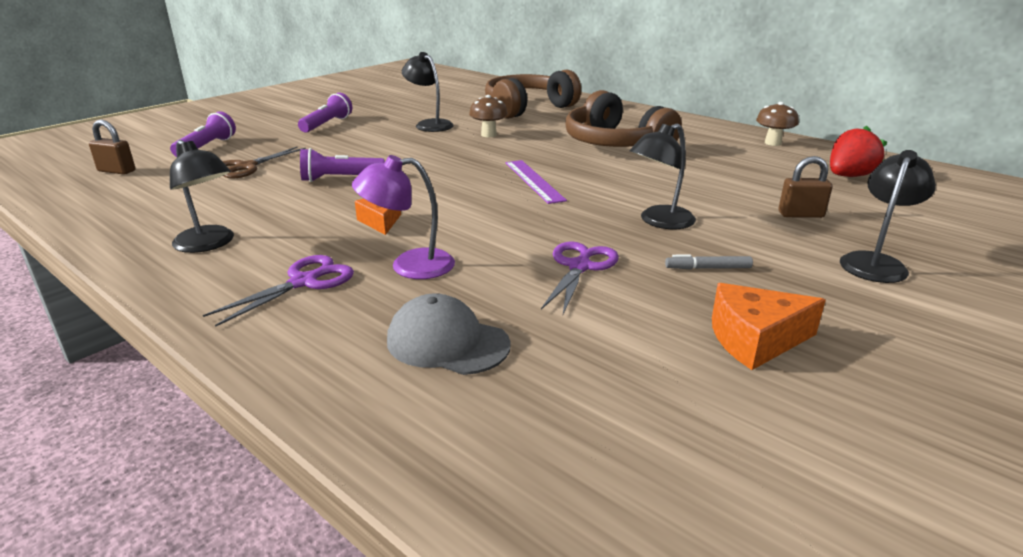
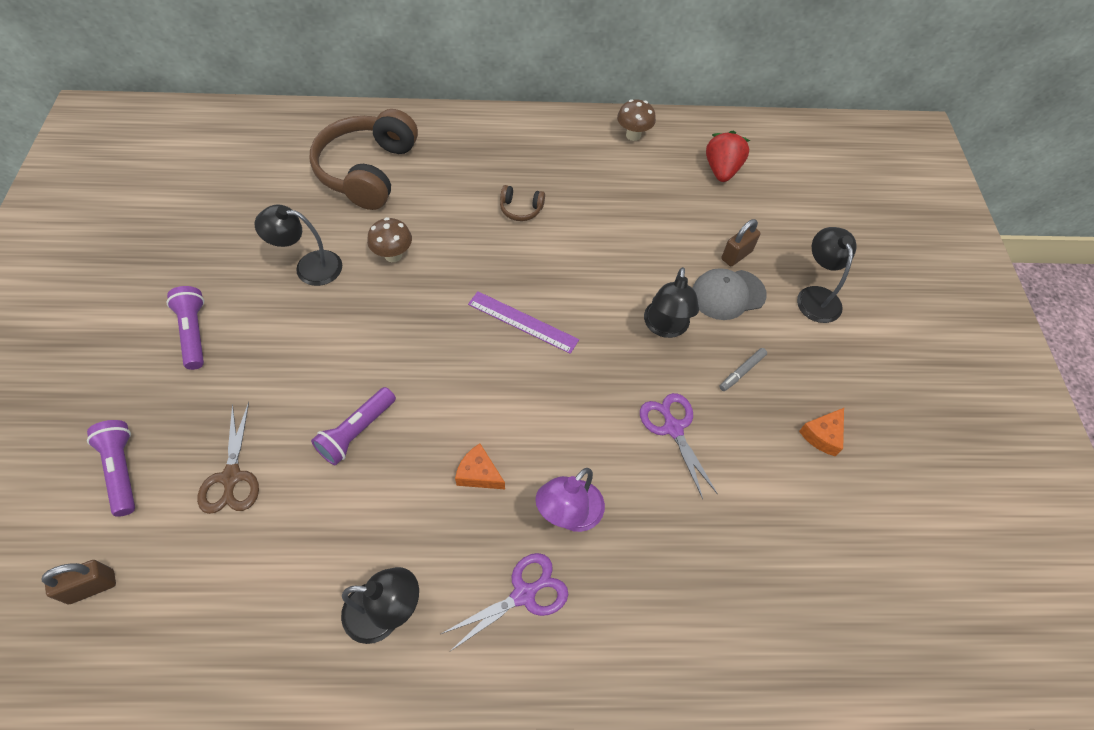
camera: 45 degrees left, 30 degrees up
purple scissors [203,255,354,327] -> purple scissors turned 60 degrees clockwise [441,553,568,651]
grey cap [387,293,511,375] -> grey cap moved to [693,268,767,320]
brown headphones [565,90,682,147] -> brown headphones [500,185,545,221], size x0.41
orange cheese [712,283,826,370] -> orange cheese [799,408,844,457], size x0.67

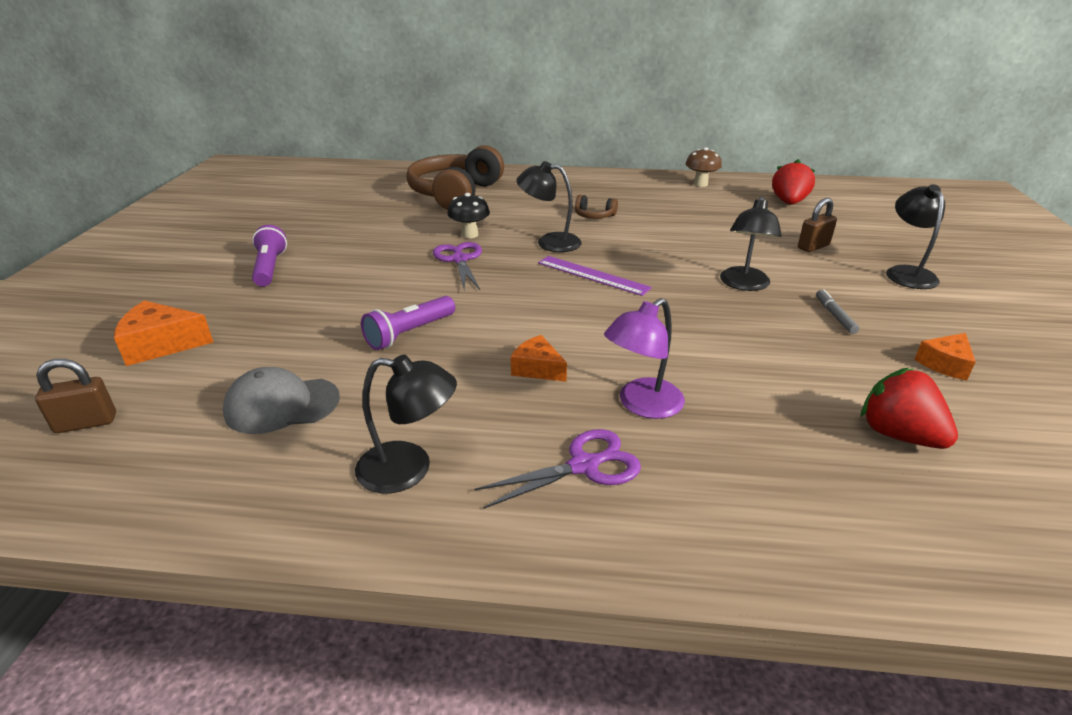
camera: 10 degrees right, 25 degrees down
purple flashlight [87,420,135,517] -> orange cheese [114,300,214,366]
brown scissors [197,402,259,514] -> none
black lamp [255,204,342,286] -> black lamp moved to [516,161,582,252]
brown mushroom [367,217,412,262] -> black mushroom [447,193,490,238]
purple scissors [640,393,718,499] -> purple scissors moved to [433,242,482,290]
grey cap [693,268,767,320] -> grey cap moved to [223,367,340,434]
grey marker [719,348,767,391] -> grey marker turned 120 degrees clockwise [816,289,860,334]
none -> red strawberry [861,368,958,449]

